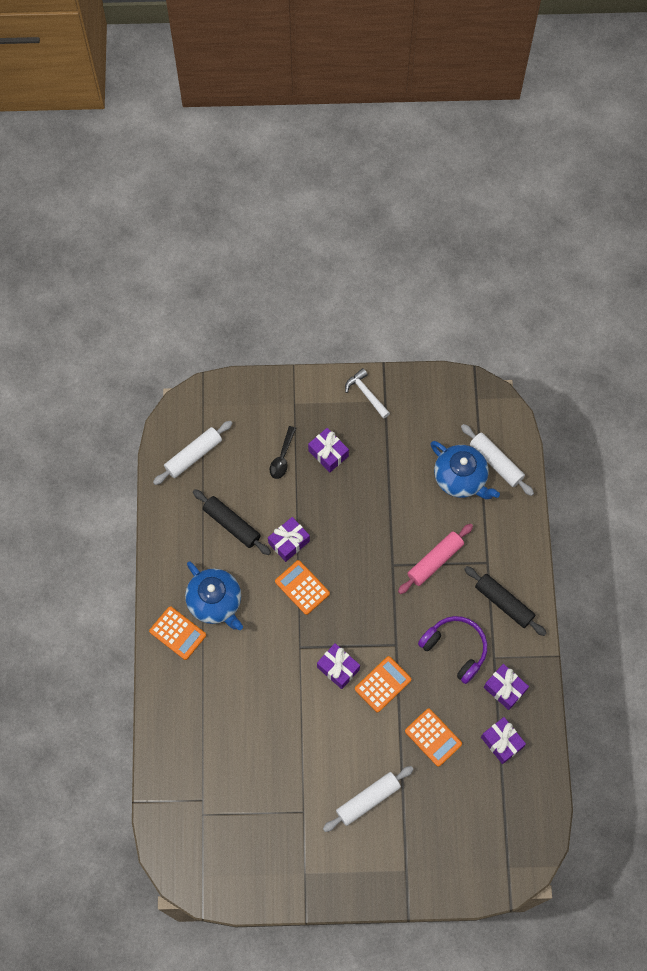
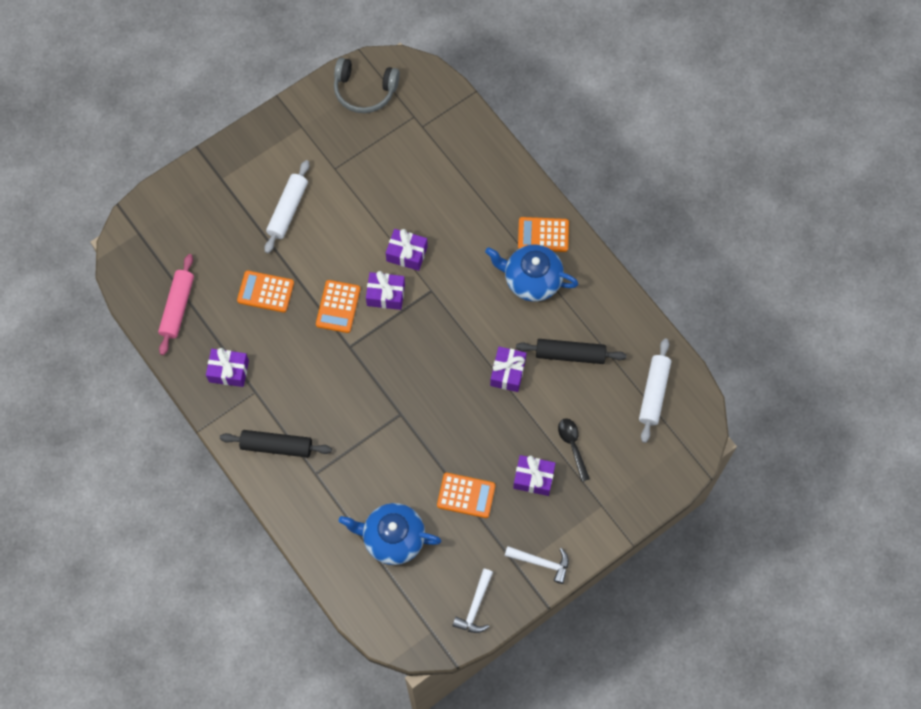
camera: 145 degrees right, 0 degrees up
orange calculator [275,560,330,615] -> orange calculator moved to [437,473,495,518]
pink rolling pin [398,524,473,594] -> pink rolling pin moved to [158,254,194,355]
purple headphones [418,616,487,684] -> none
white rolling pin [461,424,534,496] -> none
purple gift [481,717,526,764] -> purple gift moved to [386,229,428,271]
none -> grey headphones [334,57,400,113]
none -> white hammer [452,569,493,633]

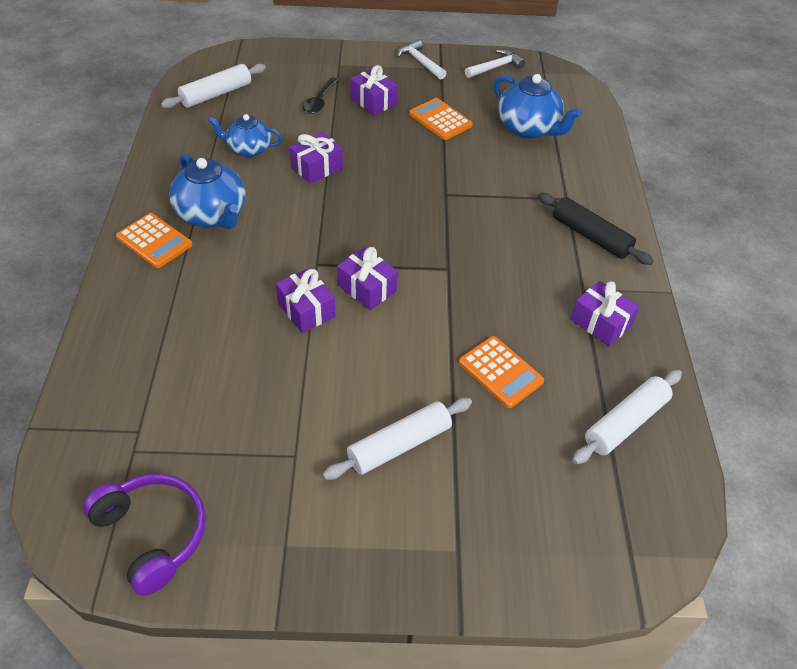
camera: 145 degrees left, 20 degrees down
pink rolling pin [158,254,194,355] -> white rolling pin [572,370,682,464]
orange calculator [316,280,360,333] -> none
grey headphones [334,57,400,113] -> purple headphones [83,474,206,596]
black rolling pin [516,339,626,364] -> blue teapot [208,114,283,157]

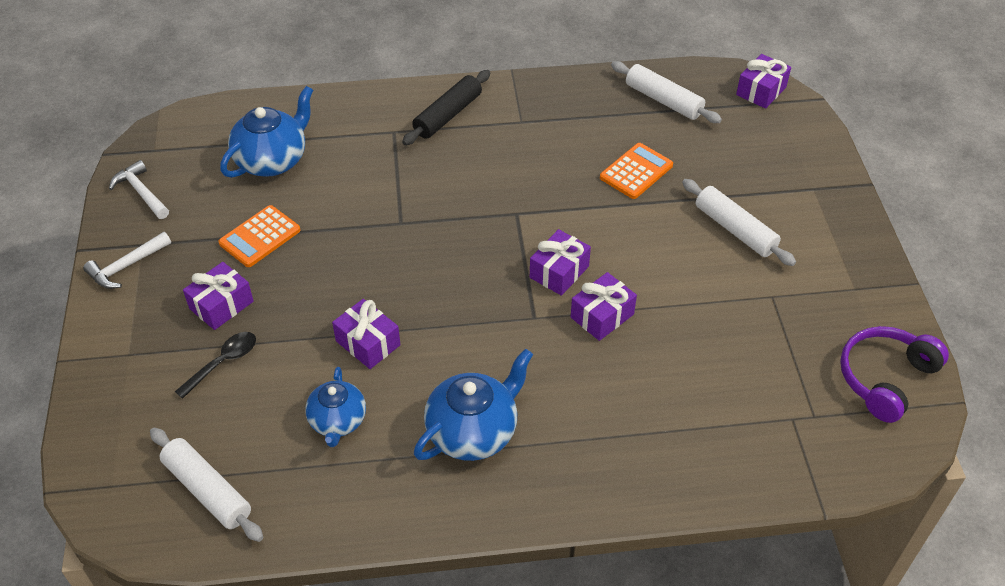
camera: 95 degrees left, 0 degrees up
orange calculator [116,213,192,268] -> none
black spoon [303,78,338,114] -> black spoon turned 60 degrees counterclockwise [175,332,256,399]
purple gift [571,281,639,346] -> purple gift moved to [736,54,791,109]

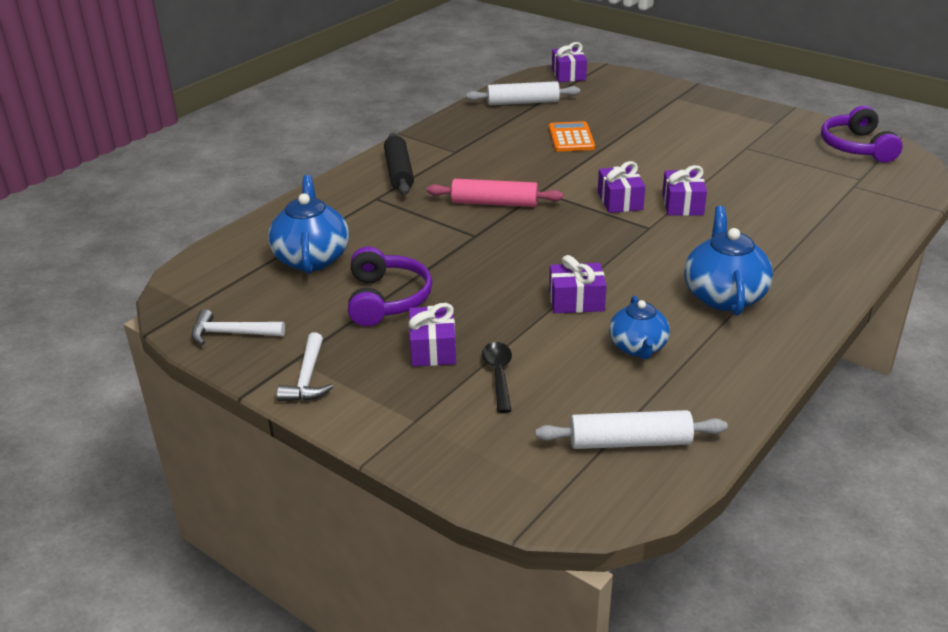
camera: 45 degrees left, 15 degrees down
orange calculator [218,205,301,267] -> purple headphones [348,246,432,326]
blue teapot [305,367,366,447] -> blue teapot turned 45 degrees clockwise [609,296,670,359]
white rolling pin [682,179,796,266] -> none
none -> pink rolling pin [427,179,563,207]

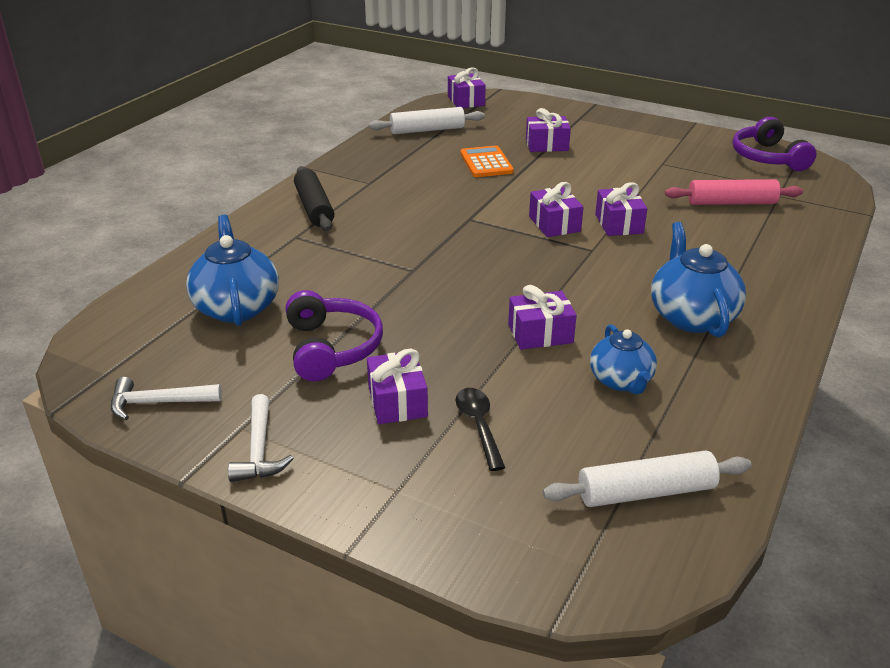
camera: 10 degrees left, 0 degrees up
pink rolling pin [427,179,563,207] -> pink rolling pin moved to [665,179,803,205]
none -> purple gift [526,108,571,152]

